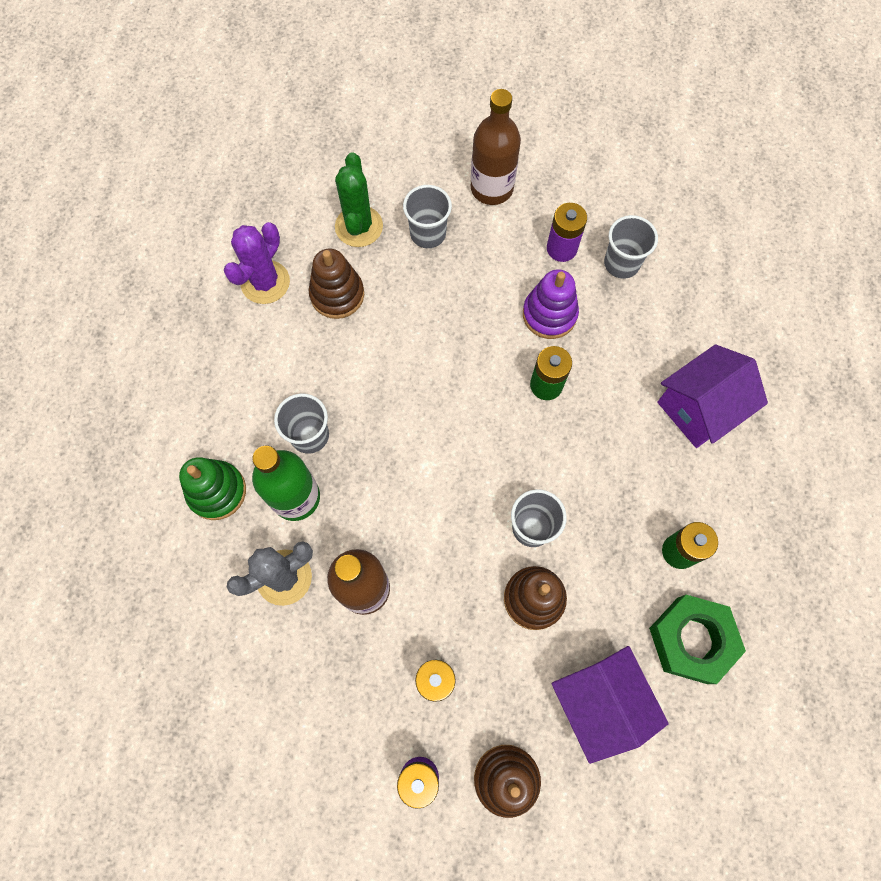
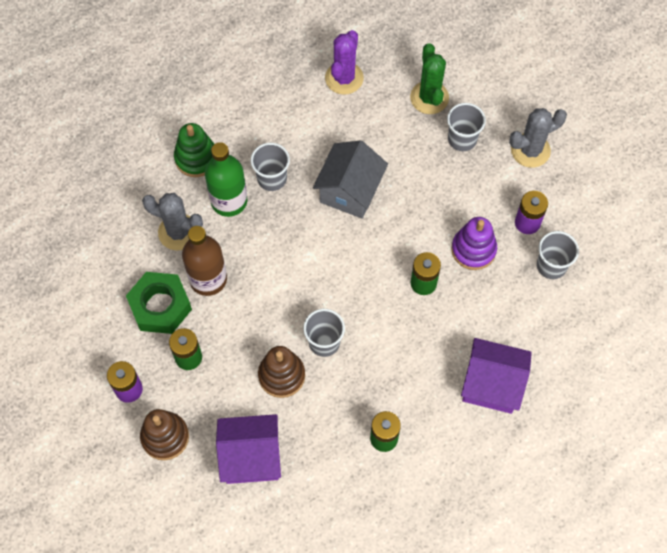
camera: 50 degrees right, 5 degrees down
purple cactus [224,222,290,304] -> purple cactus turned 60 degrees counterclockwise [325,30,364,95]
brown stacking toy [309,248,364,319] -> none
green cactus [335,152,383,247] -> green cactus turned 60 degrees counterclockwise [410,43,449,114]
brown bottle [471,89,521,205] -> grey cactus [509,108,567,168]
purple house [552,646,669,764] -> purple house turned 60 degrees clockwise [216,414,281,484]
green nut [649,595,746,684] -> green nut moved to [126,272,192,334]
none -> grey house [313,140,388,219]

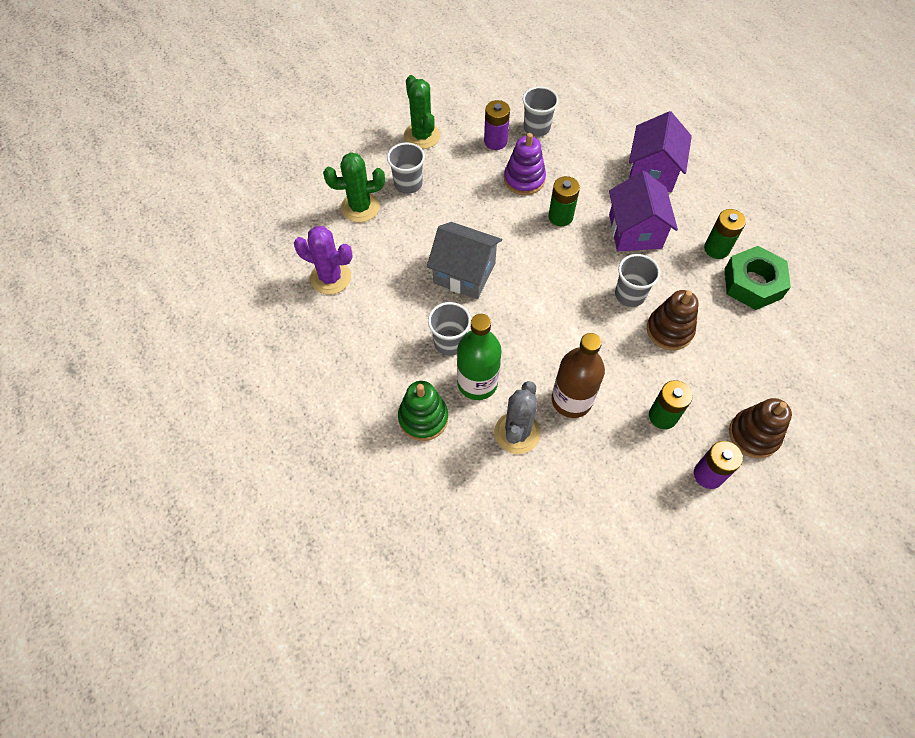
camera: 90 degrees left, 5 degrees down
green nut [126,272,192,334] -> green nut moved to [725,246,791,310]
purple house [216,414,281,484] -> purple house moved to [609,171,678,251]
grey cactus [509,108,567,168] -> green cactus [404,75,440,149]

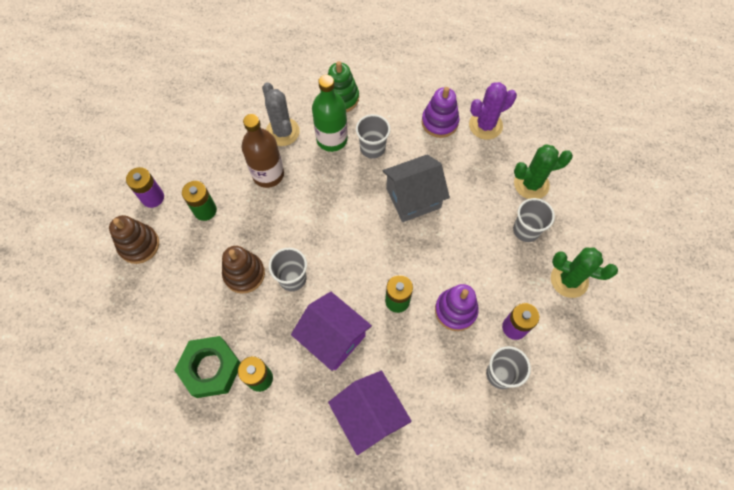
camera: 135 degrees right, 5 degrees up
green cactus [323,152,385,222] -> green cactus turned 45 degrees clockwise [514,144,573,199]
none -> purple stacking toy [422,87,459,138]

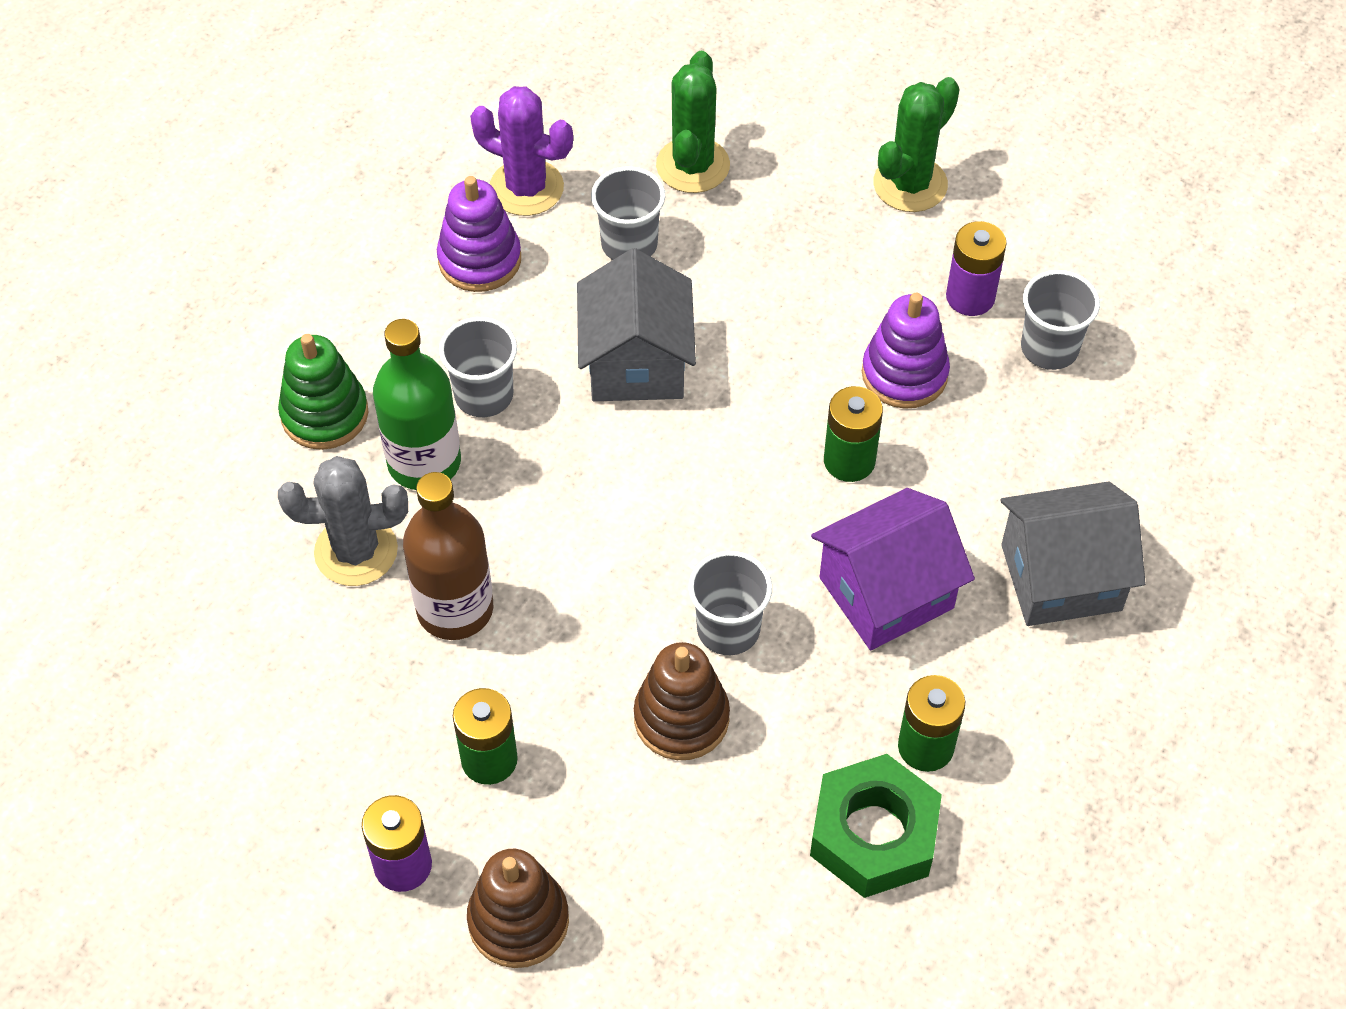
camera: 70 degrees left, 10 degrees down
purple house [328,371,412,455] -> grey house [1001,481,1146,626]
purple cactus [469,82,517,140] -> purple cactus turned 60 degrees counterclockwise [470,86,573,216]
grey cup [513,198,555,242] -> grey cup moved to [591,166,665,260]

